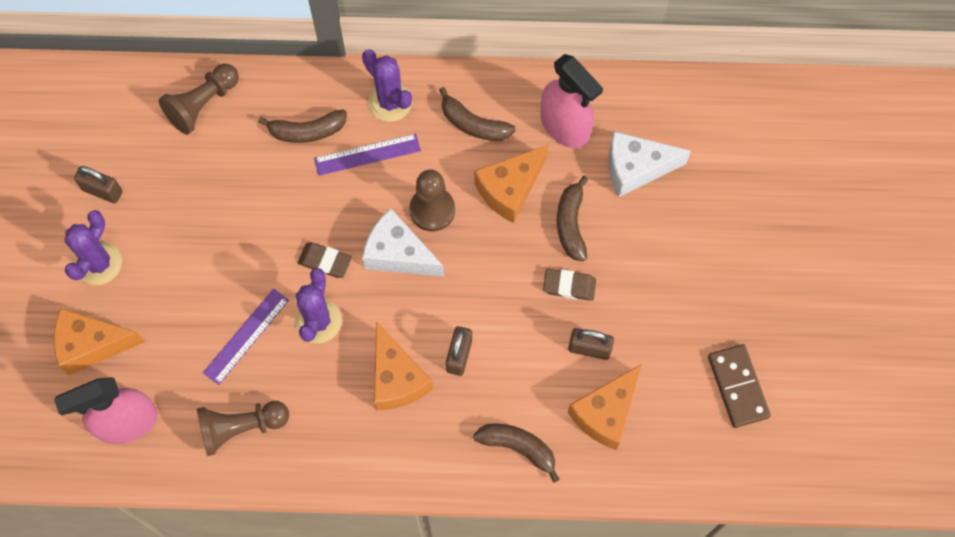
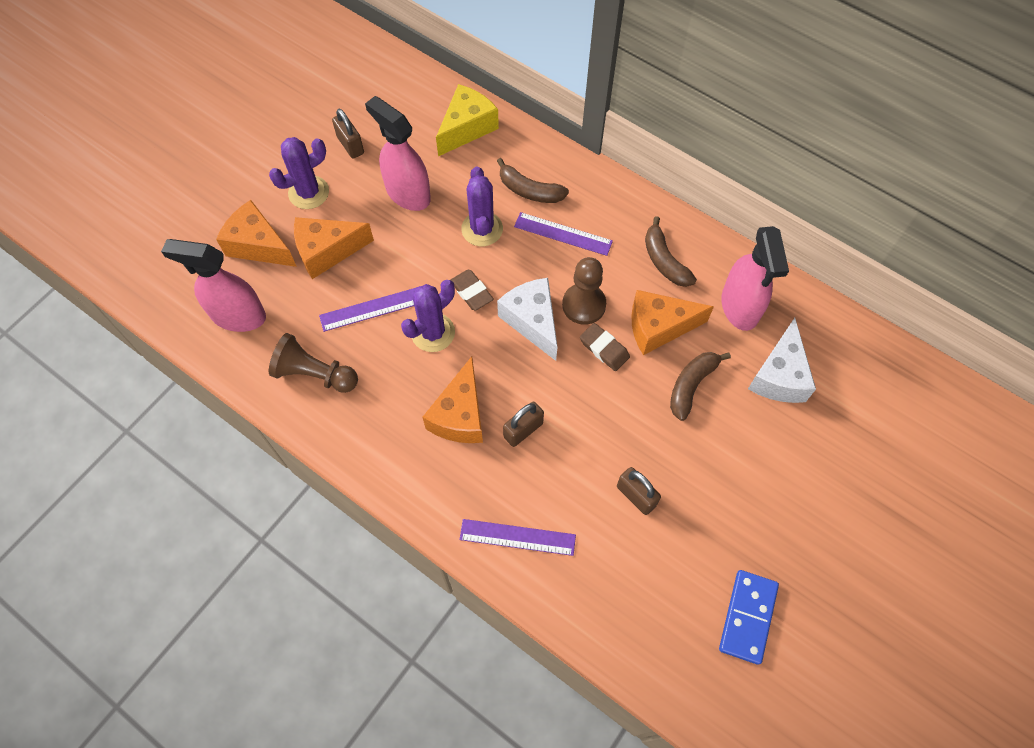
camera: 35 degrees right, 5 degrees down
brown pawn [159,64,239,135] -> yellow cheese [436,84,499,156]
purple cactus [362,49,412,122] -> purple cactus moved to [461,167,503,246]
brown banana [473,423,560,483] -> purple ruler [459,519,576,556]
brown eraser [543,269,596,301] -> brown eraser moved to [580,323,630,371]
orange cheese [568,364,642,450] -> orange cheese moved to [294,217,374,279]
white cheese [609,131,691,197] -> white cheese turned 105 degrees counterclockwise [748,318,816,403]
brown domino [708,344,771,428] -> blue domino [719,570,779,665]
none -> pink spray bottle [365,96,431,211]

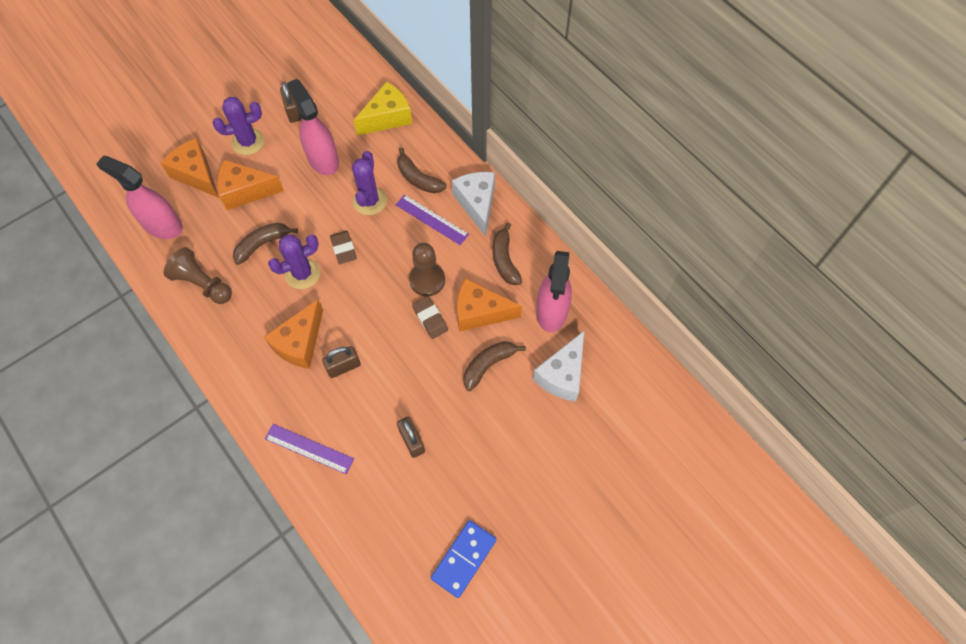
camera: 15 degrees right, 0 degrees up
purple ruler [319,287,417,332] -> brown banana [233,223,298,265]
white cheese [497,278,557,361] -> white cheese moved to [452,172,495,237]

